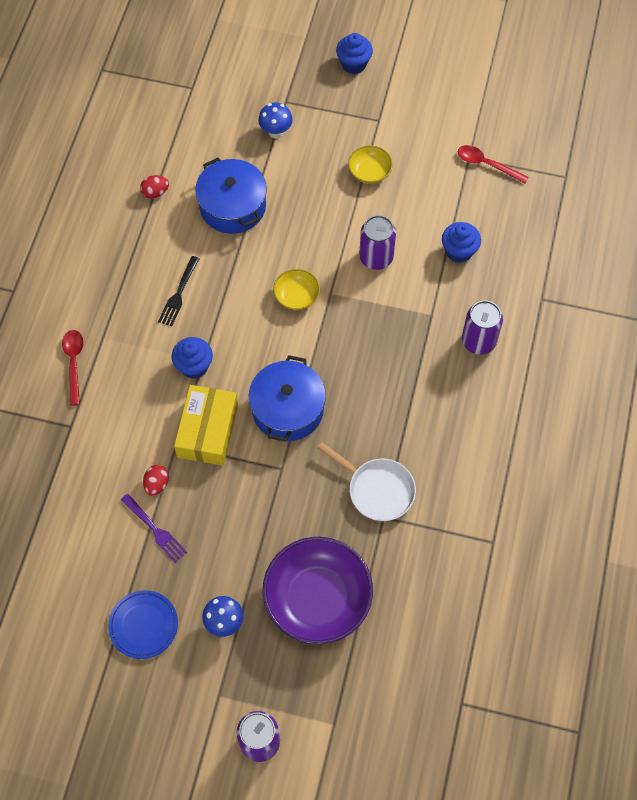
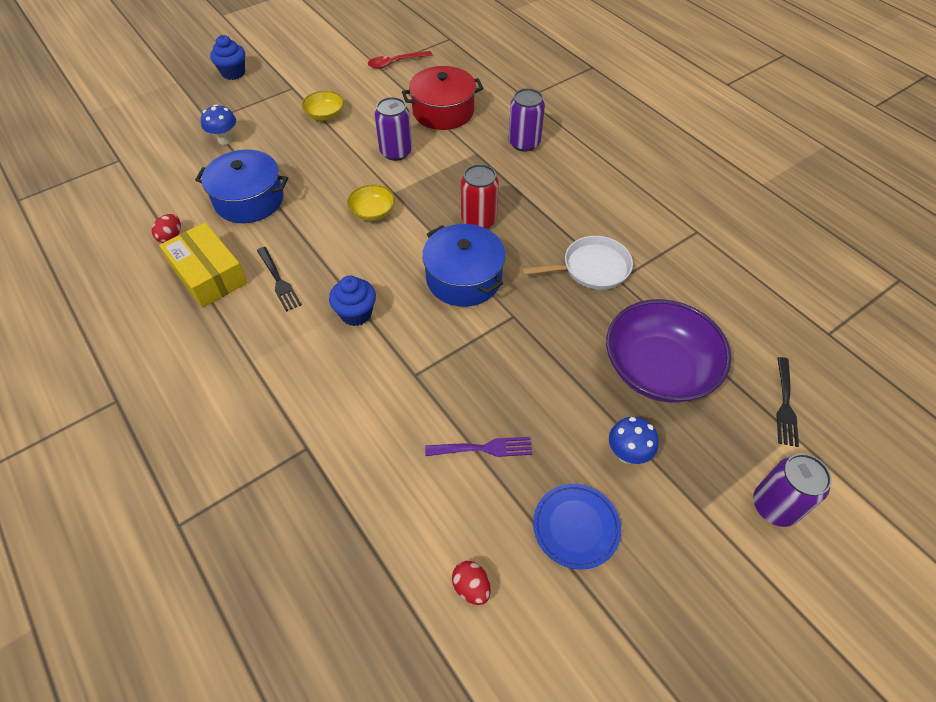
camera: 50 degrees left, 10 degrees down
red spoon [62,330,84,406] -> none
red egg [143,465,169,496] -> red egg moved to [452,561,491,605]
yellow box [174,385,238,466] -> yellow box moved to [159,222,248,308]
blue cupcake [442,222,481,263] -> red pot [402,66,483,130]
none -> red can [461,164,499,229]
none -> black fork [776,357,799,447]

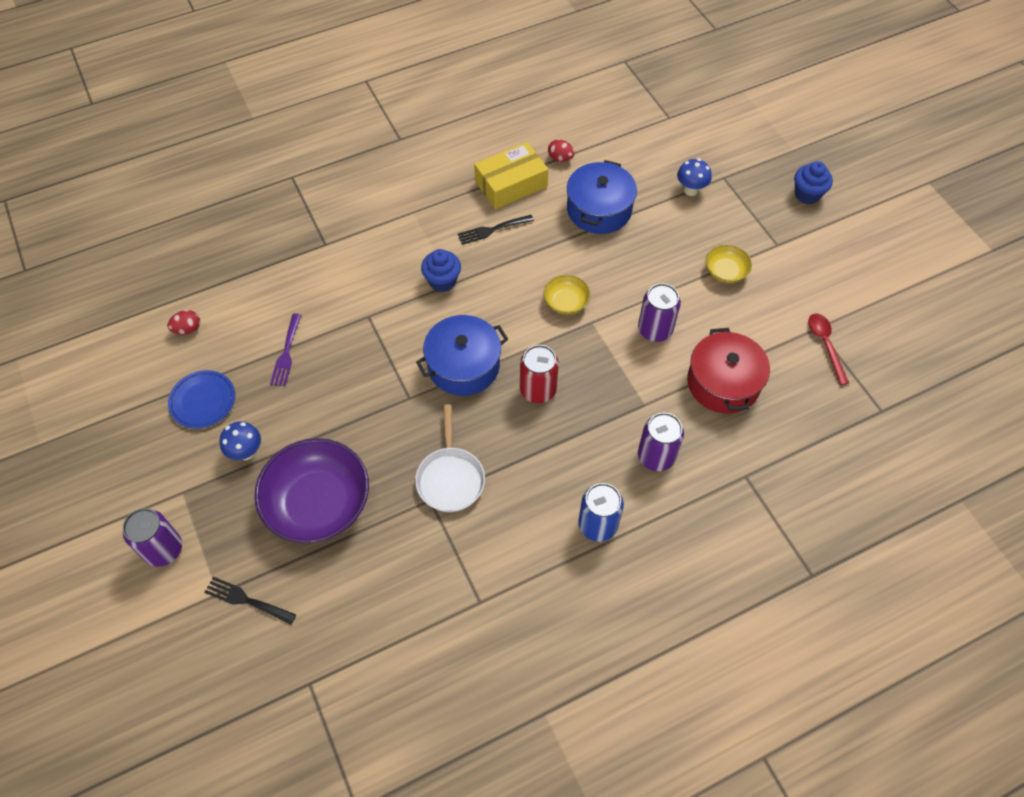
camera: 100 degrees right, 5 degrees up
none -> blue can [578,483,624,542]

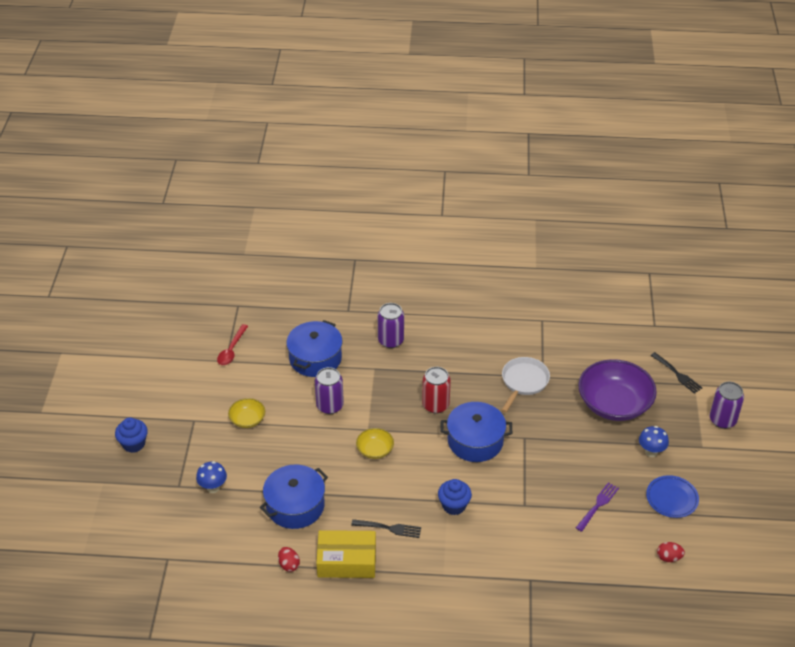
camera: 150 degrees left, 15 degrees down
blue can [578,483,624,542] -> none
red pot [687,328,770,414] -> blue pot [286,320,343,377]

